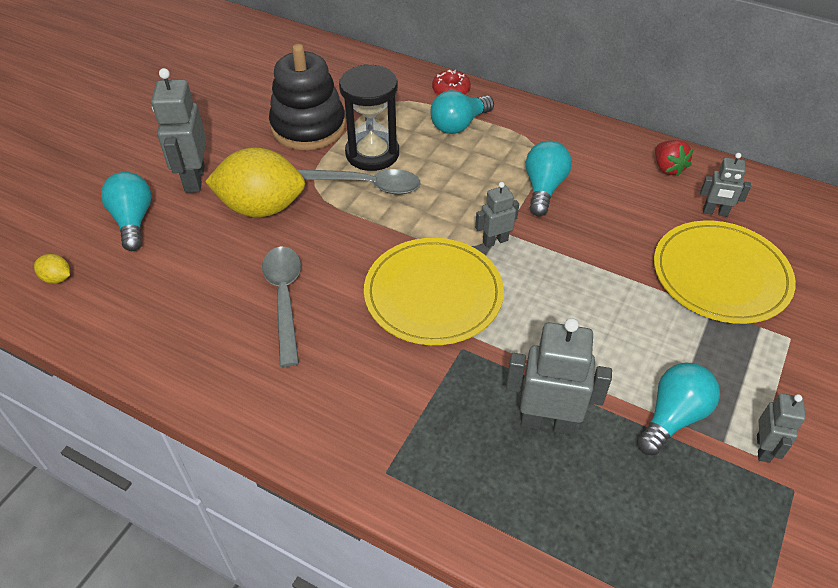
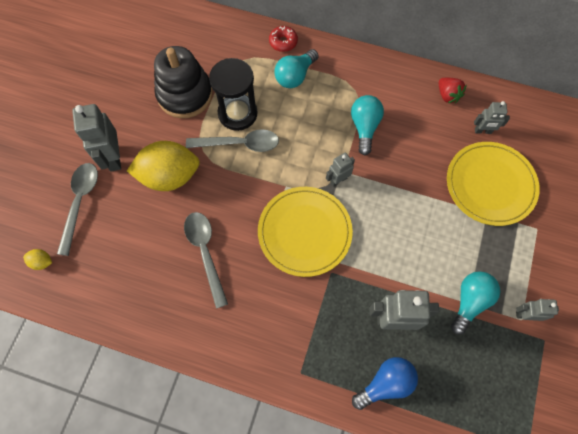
camera: 10 degrees left, 20 degrees up
turquoise light bulb [101,172,152,251] -> grey spoon [57,163,98,256]
grey robot [757,393,806,463] -> grey robot turned 90 degrees counterclockwise [516,299,559,321]
none -> blue light bulb [352,357,418,410]

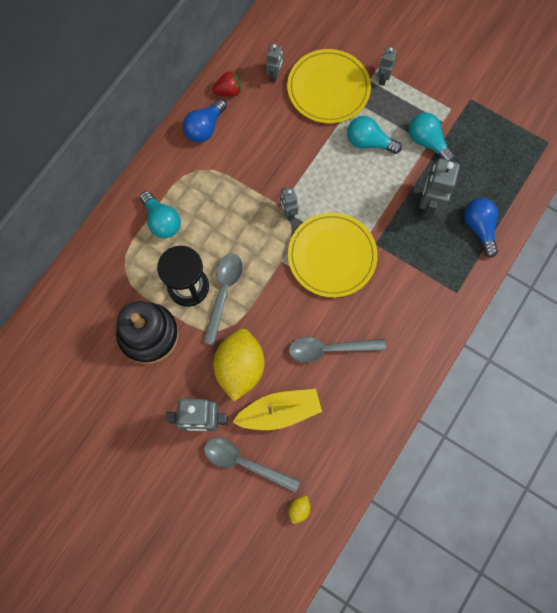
camera: 75 degrees left, 5 degrees up
red donut [269,26,298,52] -> none
turquoise light bulb [351,95,384,155] -> turquoise light bulb moved to [347,116,402,154]
grey robot [516,299,559,321] -> grey robot moved to [377,47,397,86]
none -> blue light bulb [183,99,227,142]
none -> yellow boat [232,389,322,430]

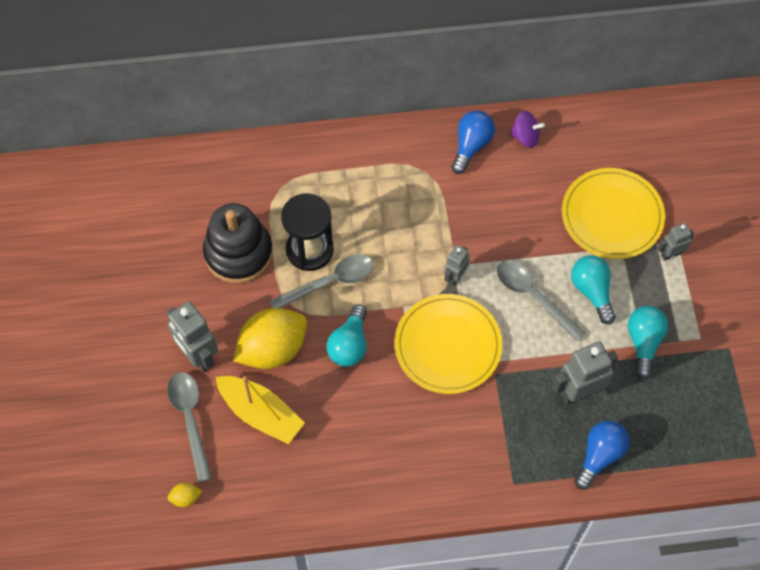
camera: 50 degrees right, 10 degrees down
turquoise light bulb [140,191,181,238] -> turquoise light bulb moved to [326,304,367,367]
blue light bulb [183,99,227,142] -> blue light bulb turned 120 degrees clockwise [451,110,495,174]
red strawberry [213,70,241,97] -> purple spinning top [510,111,545,148]
grey robot [266,44,283,83] -> none
grey spoon [289,337,386,363] -> grey spoon moved to [497,260,586,342]

